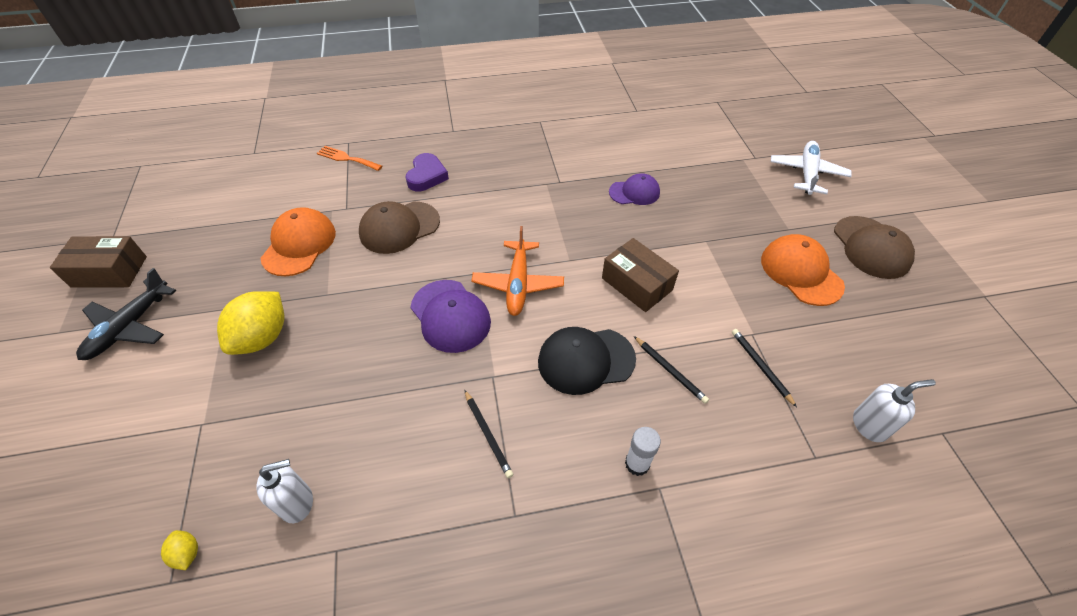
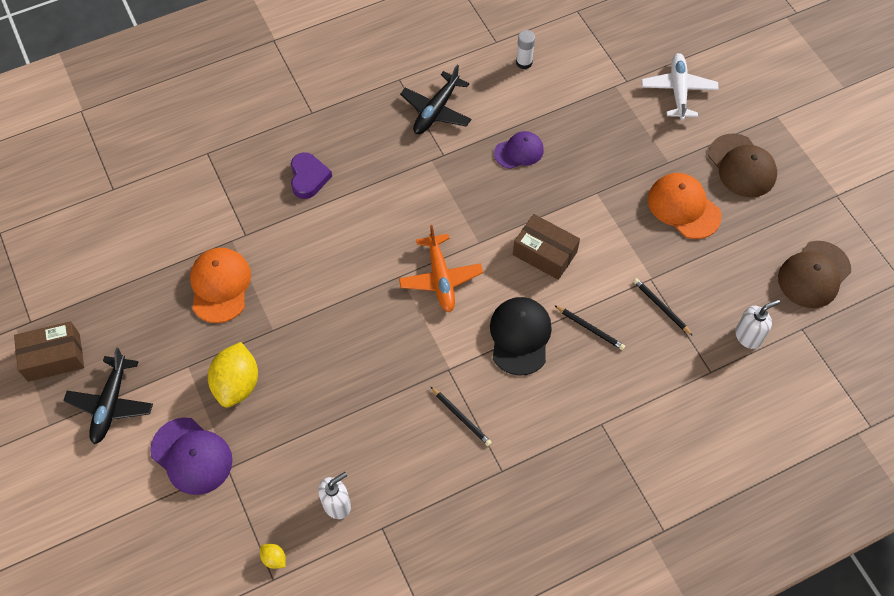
camera: 15 degrees left, 10 degrees up
orange fork [317,146,382,171] -> none
brown cap [359,201,440,254] -> brown cap moved to [778,241,851,308]
purple cap [410,280,491,353] -> purple cap moved to [150,417,233,495]
black cap [538,327,636,395] -> black cap turned 120 degrees clockwise [490,297,552,376]
white glue stick [625,427,661,476] -> white glue stick moved to [516,30,535,69]
none -> black plane [400,64,471,134]

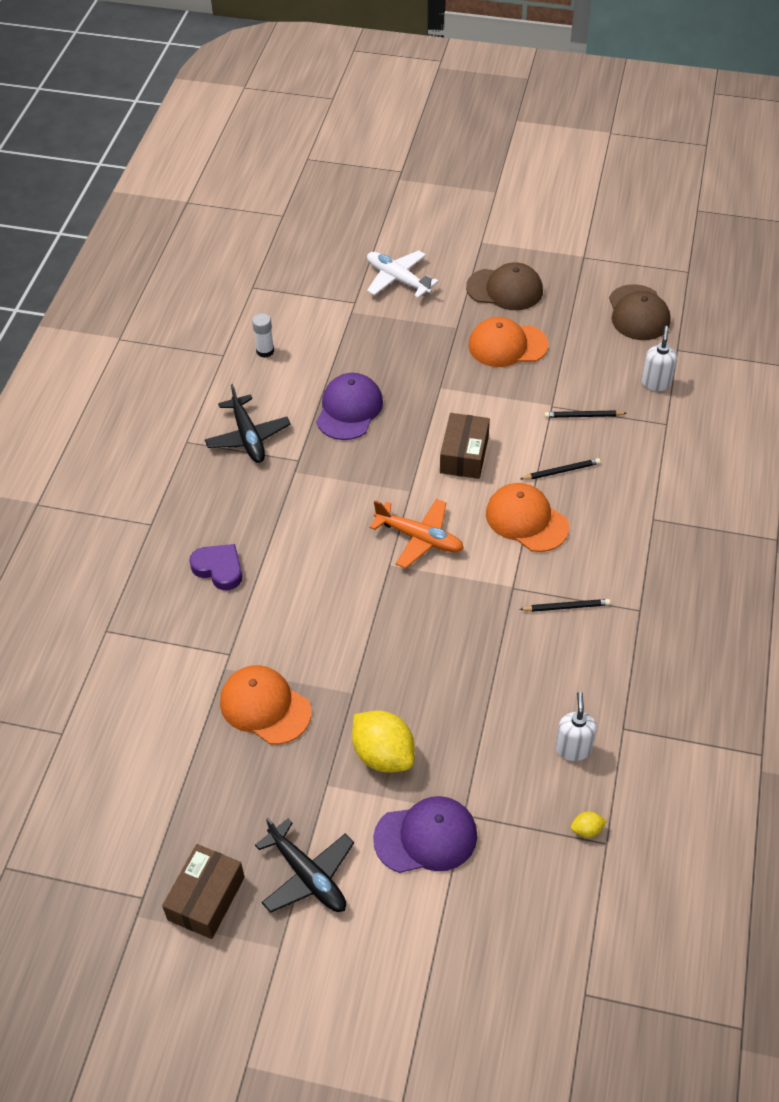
camera: 50 degrees left, 10 degrees down
black cap [490,297,552,376] -> orange cap [486,483,569,552]
purple cap [494,131,544,169] -> purple cap [316,373,383,440], size x1.51
brown box [513,214,580,280] -> brown box turned 60 degrees counterclockwise [440,413,490,479]

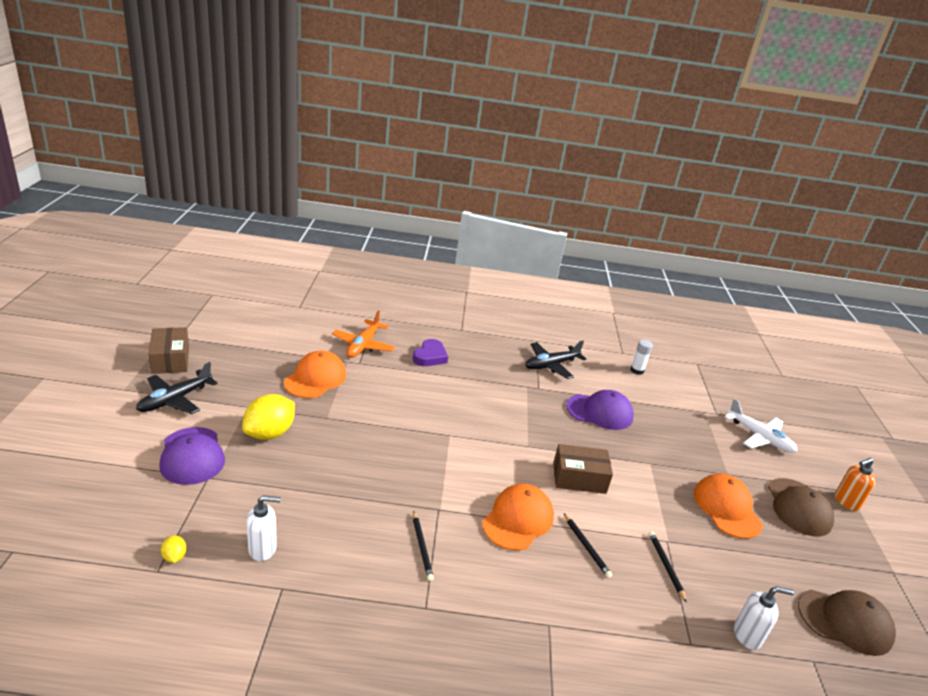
camera: 75 degrees right, 20 degrees down
brown box [162,844,245,939] -> brown box turned 60 degrees clockwise [149,327,189,374]
white plane [367,250,439,298] -> white plane turned 105 degrees clockwise [725,398,797,453]
orange plane [370,499,464,568] -> orange plane moved to [332,310,395,358]
brown cap [609,284,671,340] -> brown cap turned 150 degrees counterclockwise [798,590,896,656]
none -> orange soap dispenser [835,458,876,511]

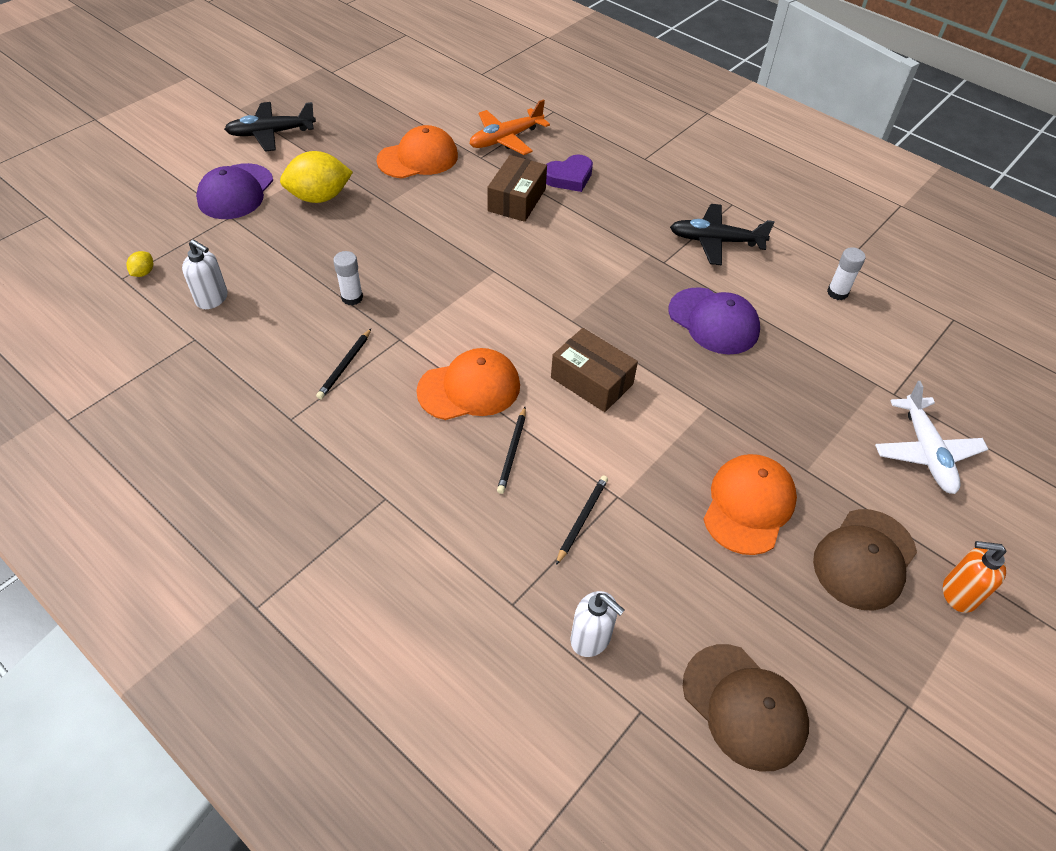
camera: 40 degrees right, 20 degrees up
brown box [149,327,189,374] -> brown box moved to [487,155,547,222]
none -> white glue stick [333,251,363,306]

